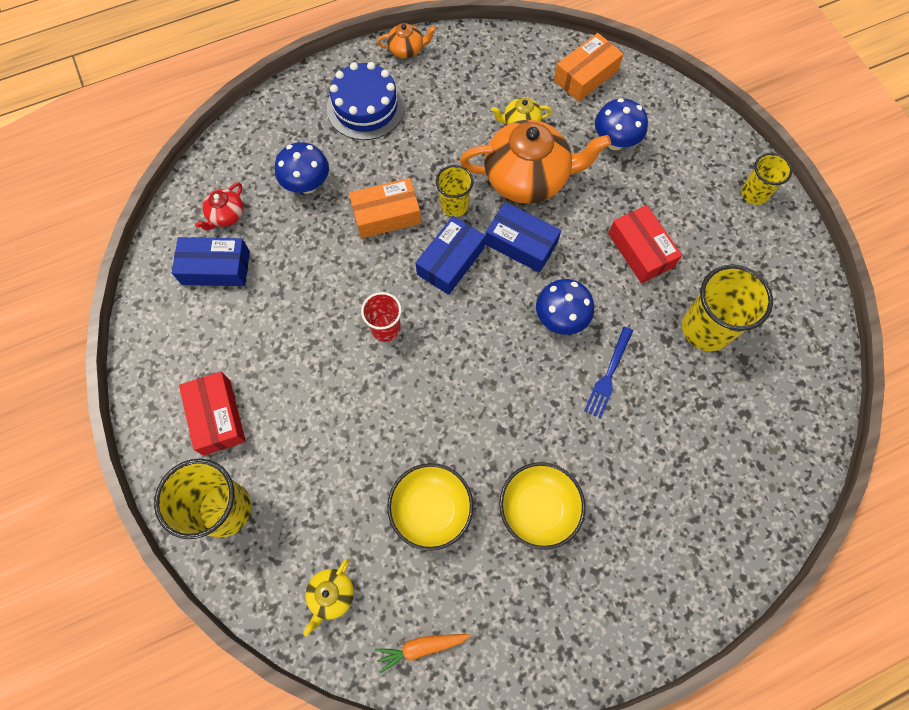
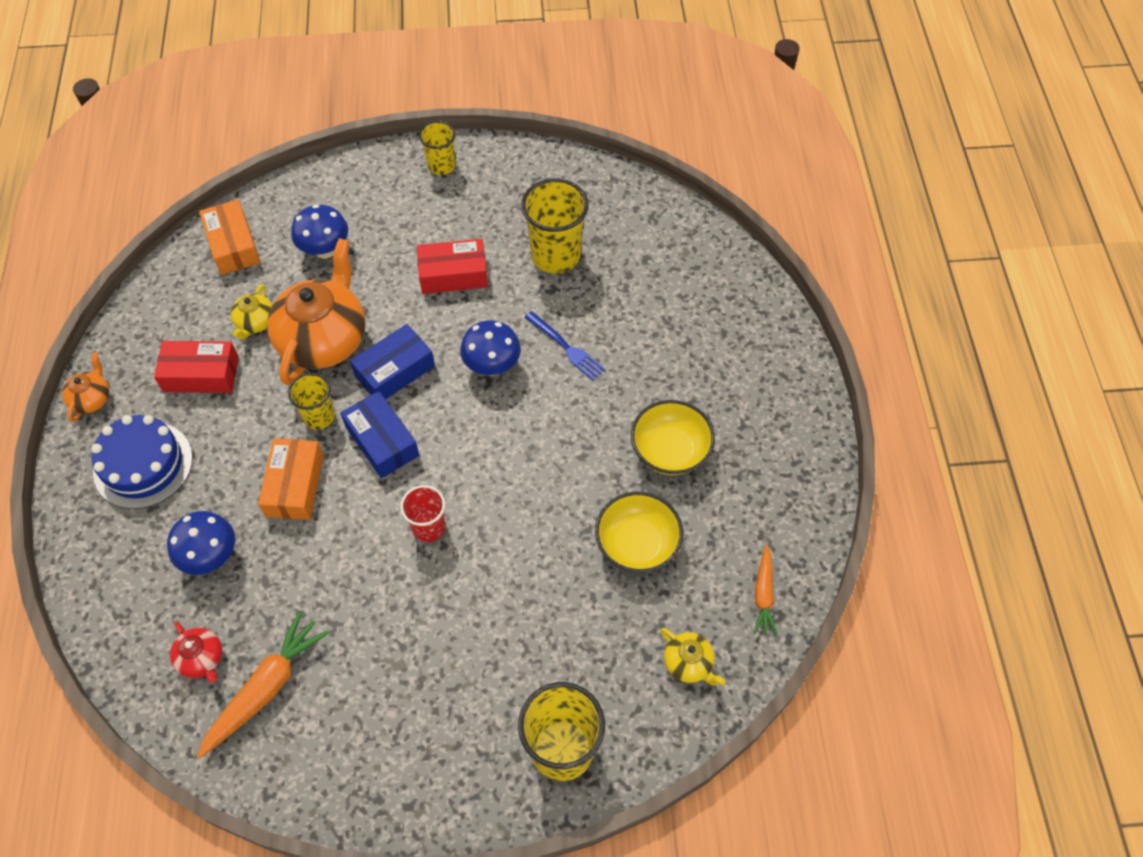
camera: 70 degrees left, 10 degrees down
blue box [172,237,250,286] -> orange carrot [197,611,329,759]
red box [179,371,246,456] -> red box moved to [154,341,239,393]

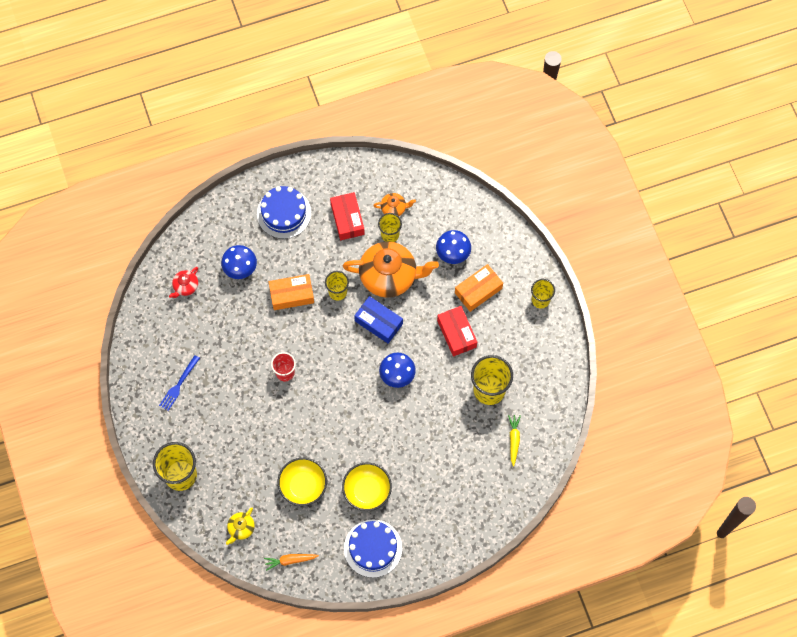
camera: 75 degrees right, 10 degrees up
orange teapot [62,352,109,422] -> orange teapot moved to [373,193,416,216]
orange carrot [197,611,329,759] -> none
orange box [199,200,261,275] -> orange box moved to [455,264,503,312]
yellow teapot [231,284,272,340] -> yellow cup [378,213,402,242]
blue box [341,391,419,478] -> none
blue fork [524,311,605,381] -> blue fork moved to [159,355,200,411]
none -> blue cake [344,519,402,578]
none -> yellow carrot [508,415,521,467]

